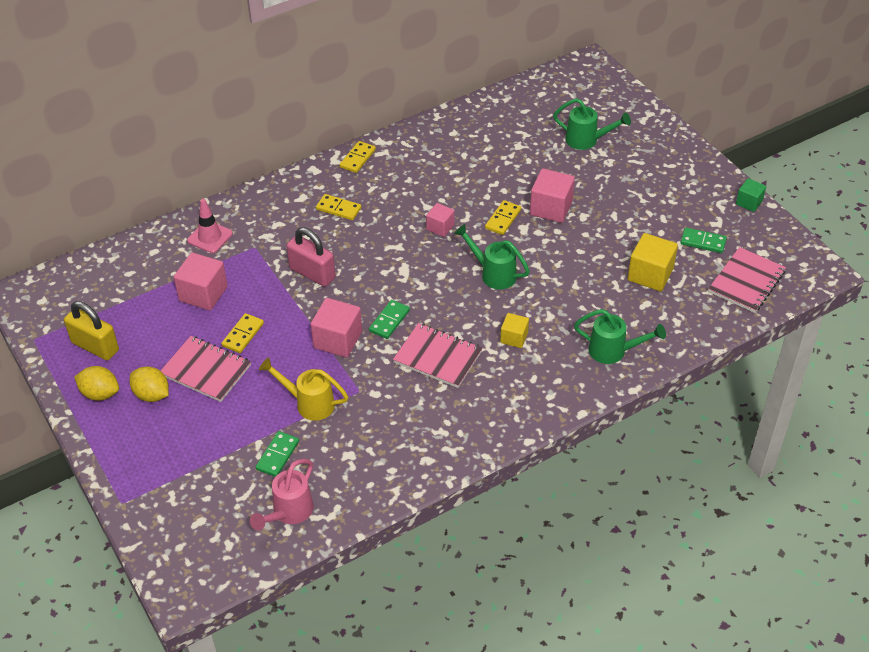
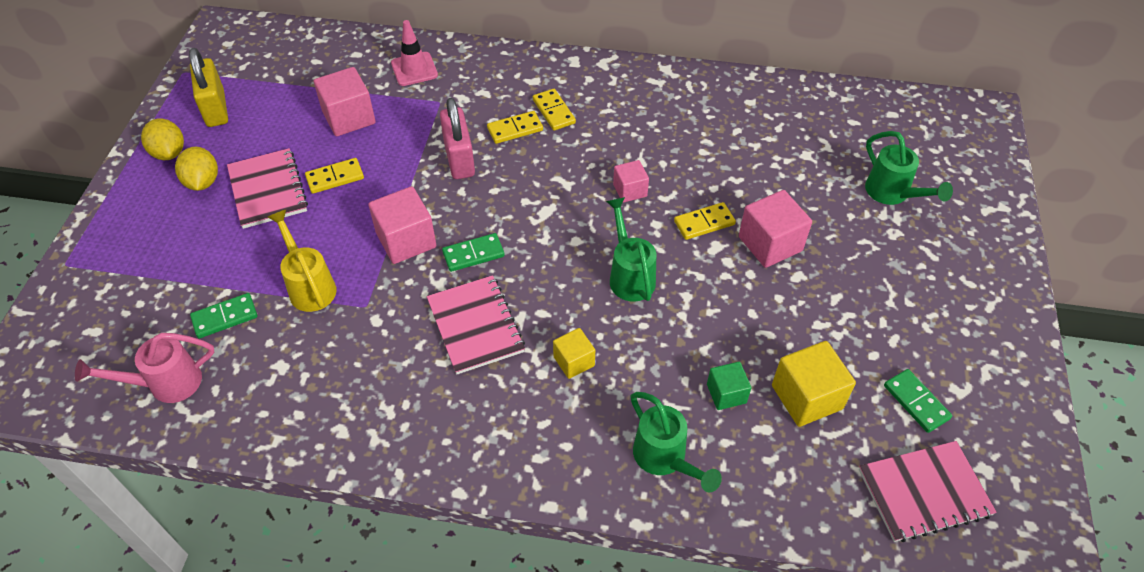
camera: 40 degrees right, 5 degrees up
yellow domino [339,141,376,173] -> yellow domino moved to [487,111,543,144]
green cube [736,178,766,212] -> green cube moved to [707,362,751,410]

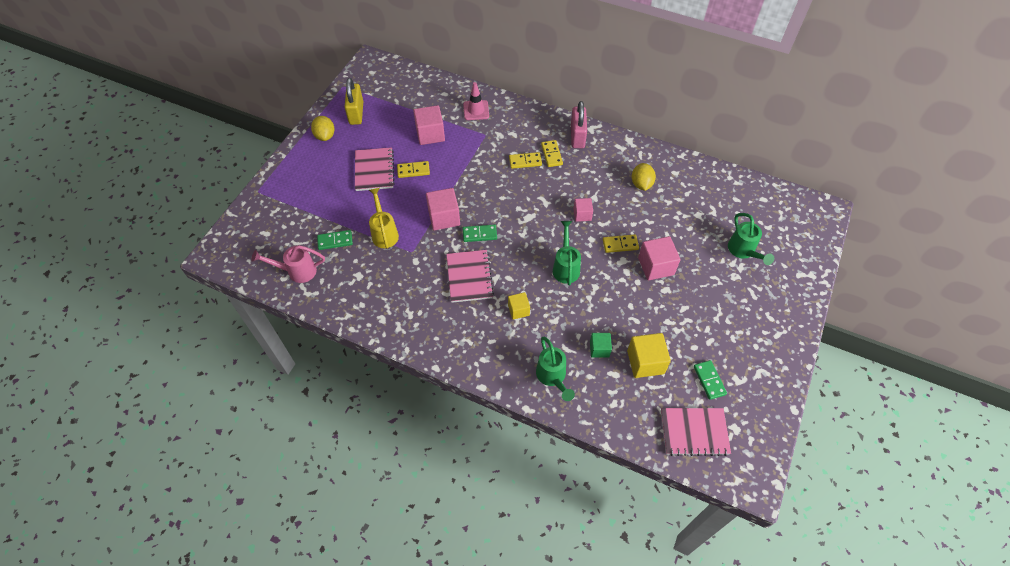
camera: 15 degrees right, 5 degrees up
yellow lemon [175,147,218,191] -> yellow lemon moved to [632,163,656,191]
pink padlock [440,98,475,179] -> pink padlock moved to [571,101,587,148]

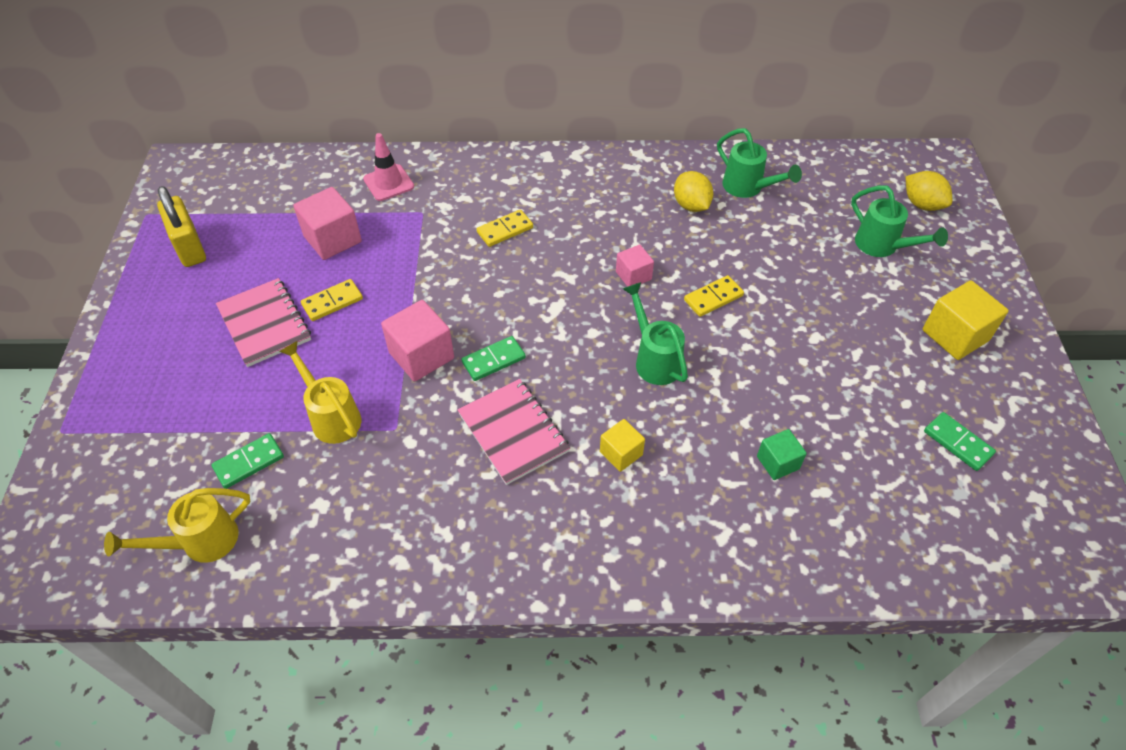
camera: 25 degrees left, 5 degrees down
pink watering can [251,245,325,283] -> yellow watering can [104,488,250,563]
yellow lemon [311,116,335,141] -> yellow lemon moved to [906,171,952,211]
green watering can [536,337,575,401] -> green watering can moved to [717,128,802,198]
yellow domino [541,140,563,167] -> none
pink padlock [571,101,587,148] -> none
yellow cube [627,333,671,378] -> yellow cube moved to [923,280,1009,360]
pink cube [638,236,680,280] -> none
pink notebook [661,408,731,456] -> none

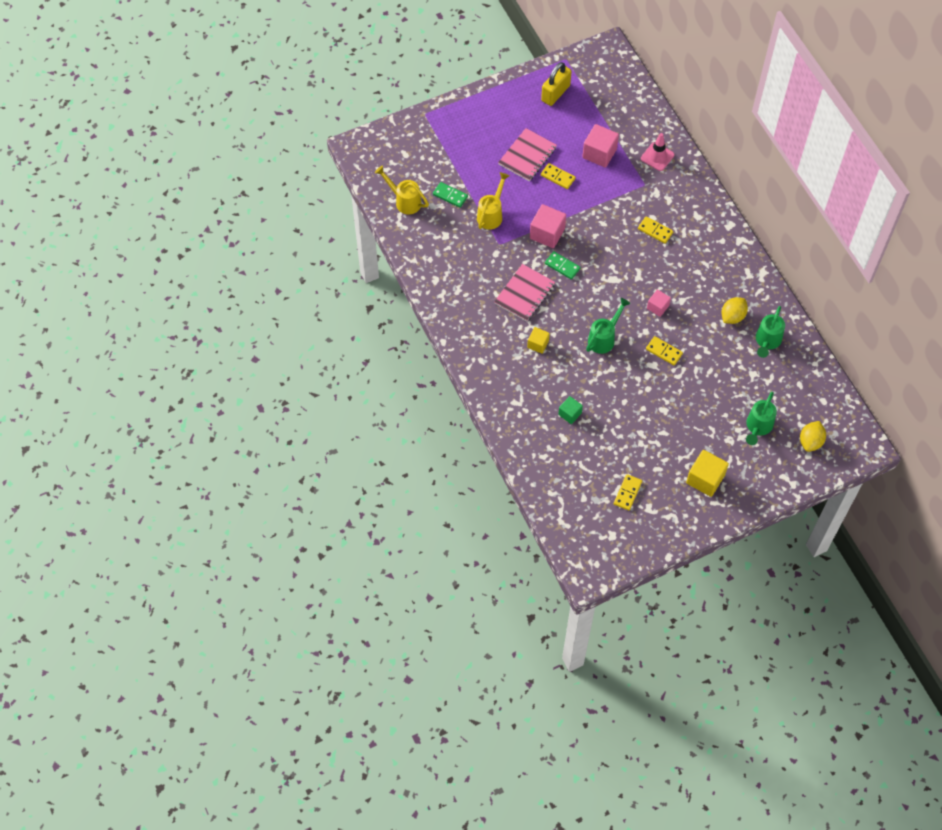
camera: 65 degrees right, 10 degrees up
green domino [924,412,996,471] -> yellow domino [614,474,642,511]

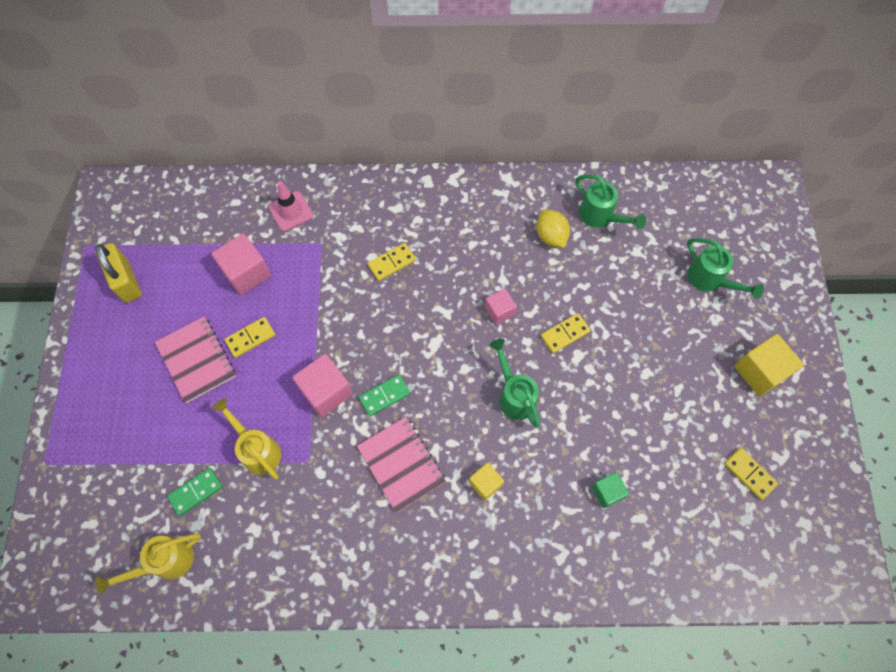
camera: 65 degrees left, 5 degrees up
yellow lemon [800,421,826,452] -> none

